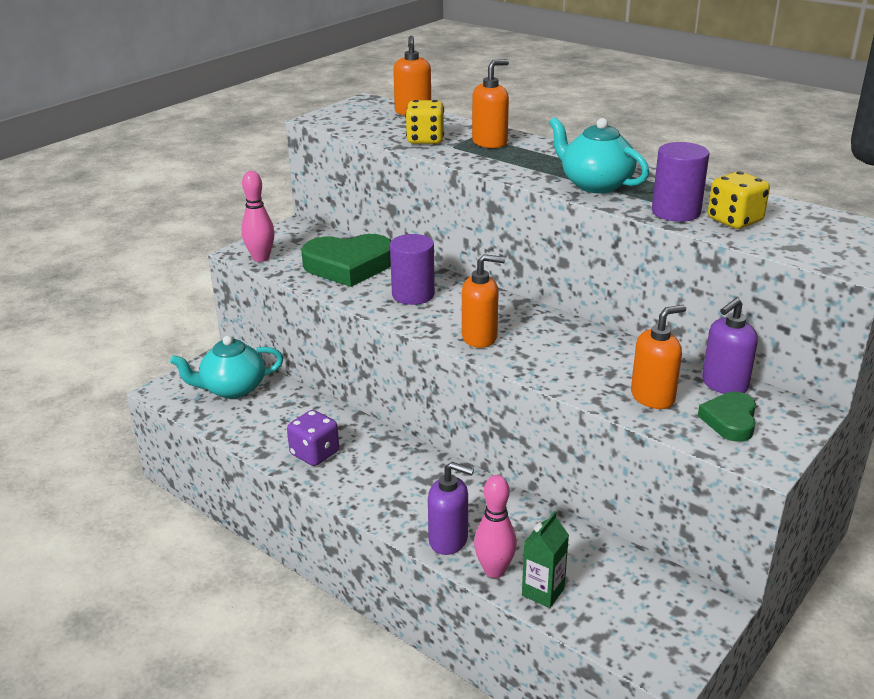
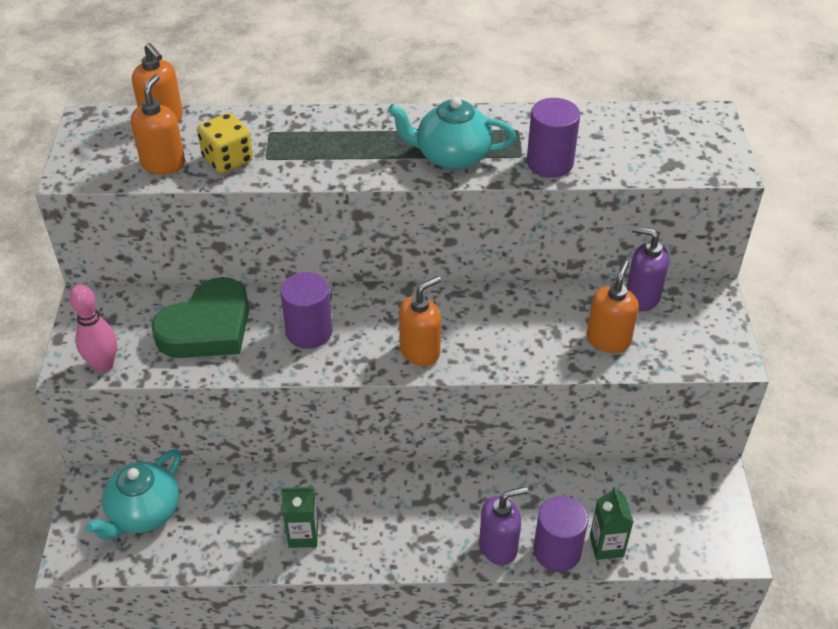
camera: 40 degrees left, 15 degrees up
purple dice [287,410,339,466] -> green carton [281,487,318,548]
orange soap dispenser [472,59,509,148] -> orange soap dispenser moved to [131,74,185,175]
pink bowling pin [474,475,517,578] -> purple cylinder [534,496,588,572]
green heart [698,392,756,442] -> none
purple soap dispenser [702,298,758,394] -> purple soap dispenser turned 105 degrees clockwise [626,226,669,311]
yellow dice [708,171,770,229] -> none

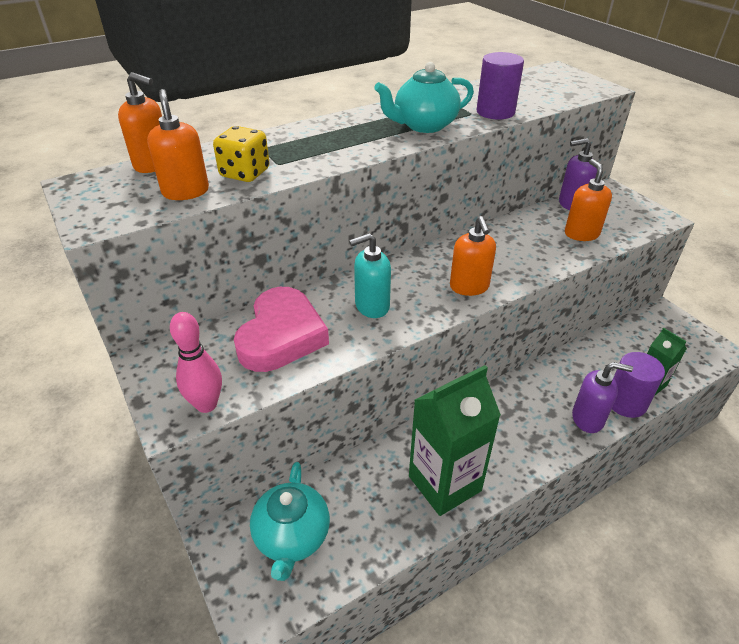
camera: 30 degrees left, 5 degrees down
green heart [152,277,249,358] -> pink heart [234,287,329,372]
purple cylinder [281,272,332,349] -> turquoise soap dispenser [349,233,391,318]
green carton [281,487,318,548] -> green carton [409,365,501,516], size x1.96
orange soap dispenser [399,276,441,366] -> orange soap dispenser turned 150 degrees clockwise [450,216,496,296]
purple soap dispenser [479,486,528,565] -> purple soap dispenser turned 60 degrees clockwise [572,362,633,433]

